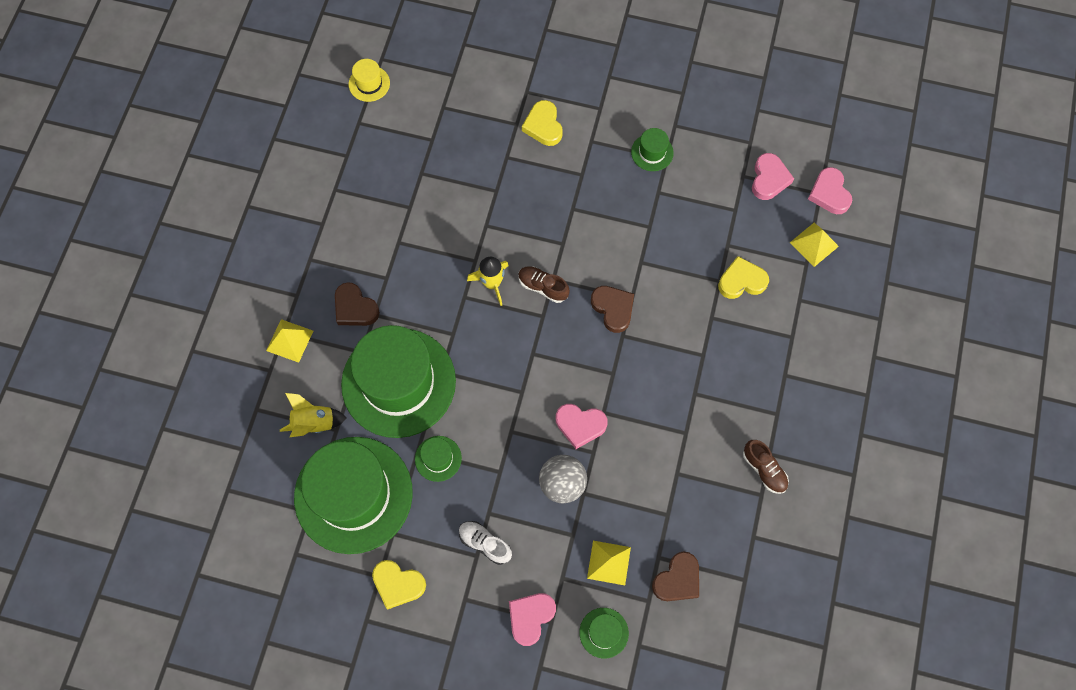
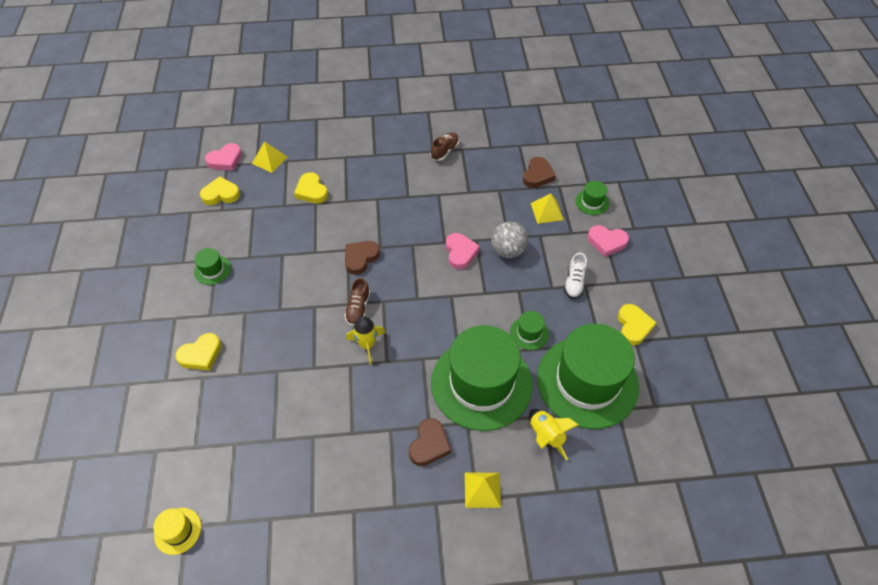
camera: 110 degrees left, 15 degrees down
brown heart [652,551,699,601] -> brown heart turned 90 degrees clockwise [523,157,556,188]
pink heart [752,153,794,200] -> yellow heart [200,176,240,205]

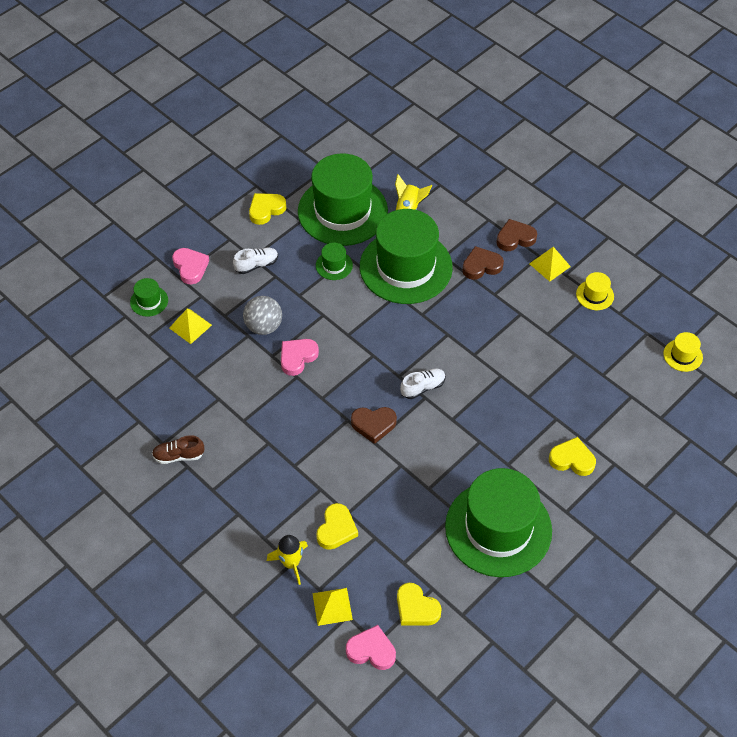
camera: 130 degrees left, 0 degrees up
green hat [194,248,231,285] -> green hat [445,468,552,577], size x2.50
brown shoe [344,277,370,326] -> white shoe [400,369,446,399]
yellow rocket [346,316,385,365] -> yellow rocket moved to [267,535,308,585]
yellow pyramid [465,473,501,508] -> yellow pyramid moved to [529,247,571,282]
brown heart [523,157,556,188] -> brown heart moved to [496,219,537,251]
none -> yellow hat [576,272,614,310]

